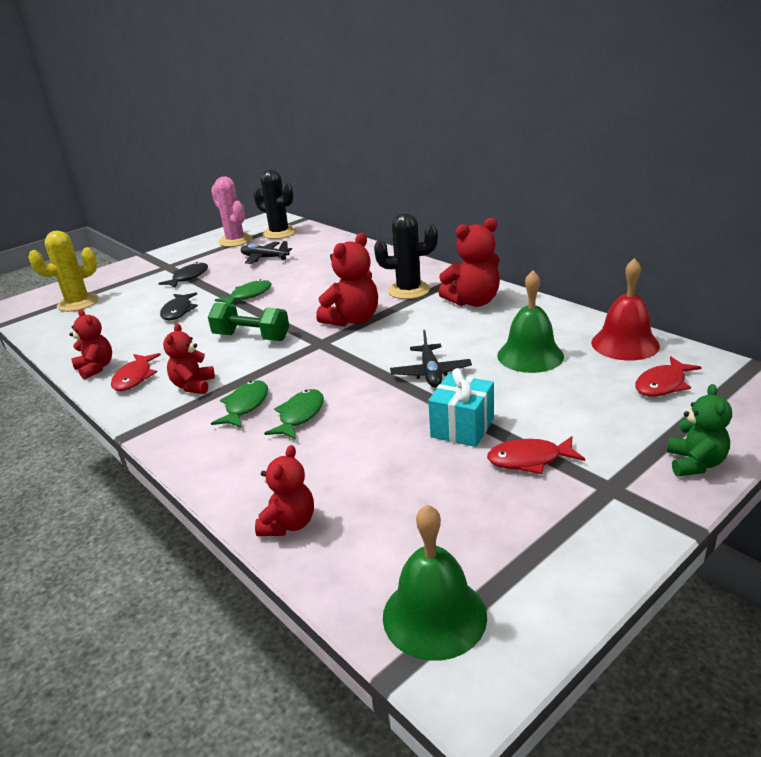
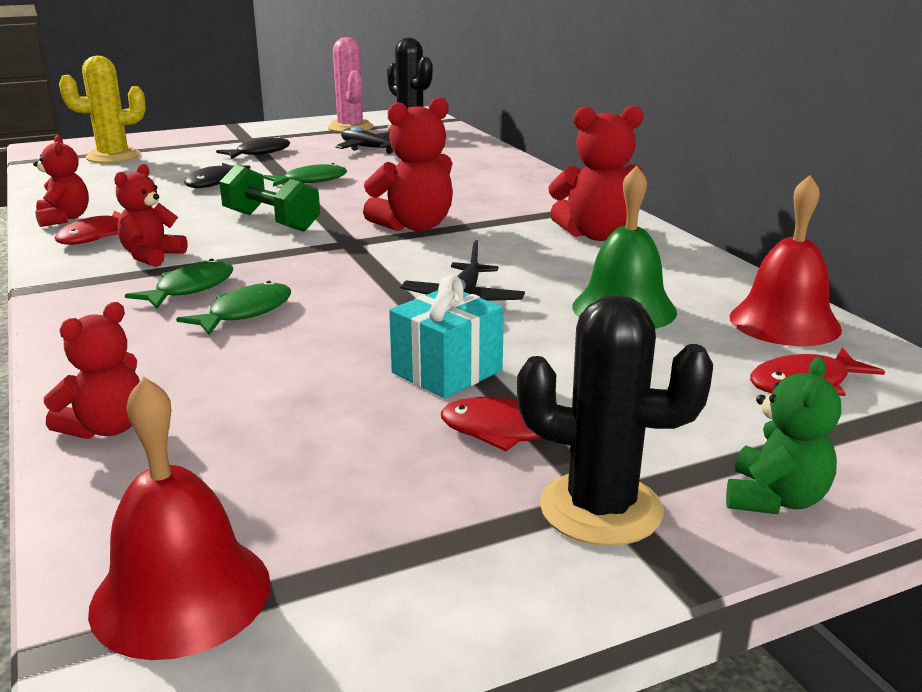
camera: 15 degrees right, 5 degrees down
black cactus [374,212,438,299] -> black cactus moved to [517,295,713,546]
green bell [383,504,487,661] -> red bell [88,376,271,660]

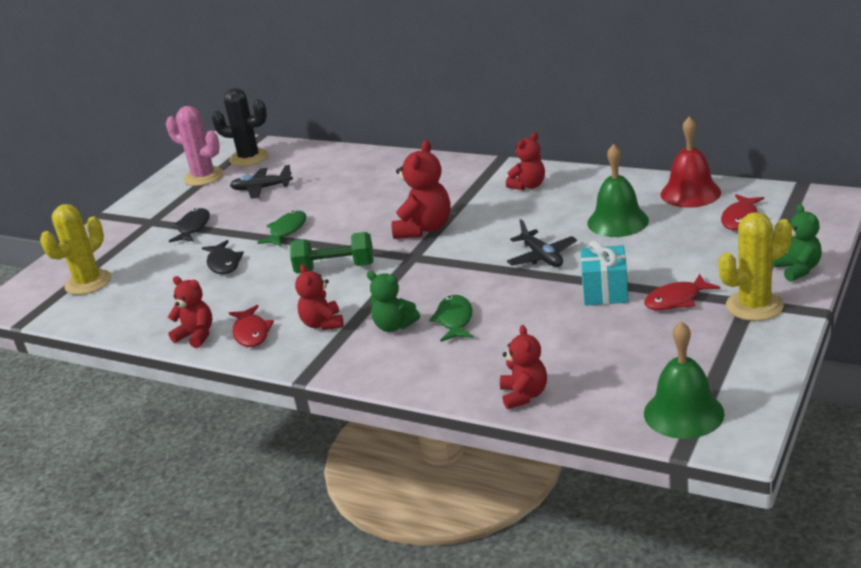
camera: 35 degrees left, 5 degrees up
red bell [88,376,271,660] -> green bell [644,321,724,439]
green fish [125,259,233,309] -> green teddy bear [367,271,420,332]
black cactus [517,295,713,546] -> yellow cactus [719,212,792,321]
red teddy bear [549,105,643,241] -> red teddy bear [506,132,545,190], size x0.65

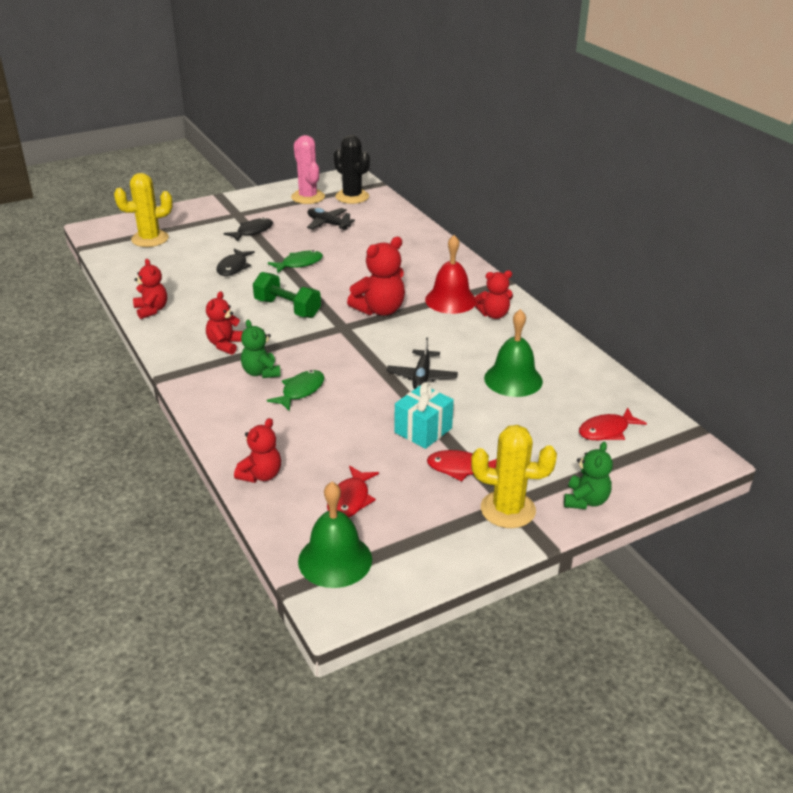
camera: 30 degrees right, 5 degrees up
red fish [229,305,274,347] -> red fish moved to [327,466,379,517]
red bell [661,117,721,208] -> red bell moved to [425,235,477,314]

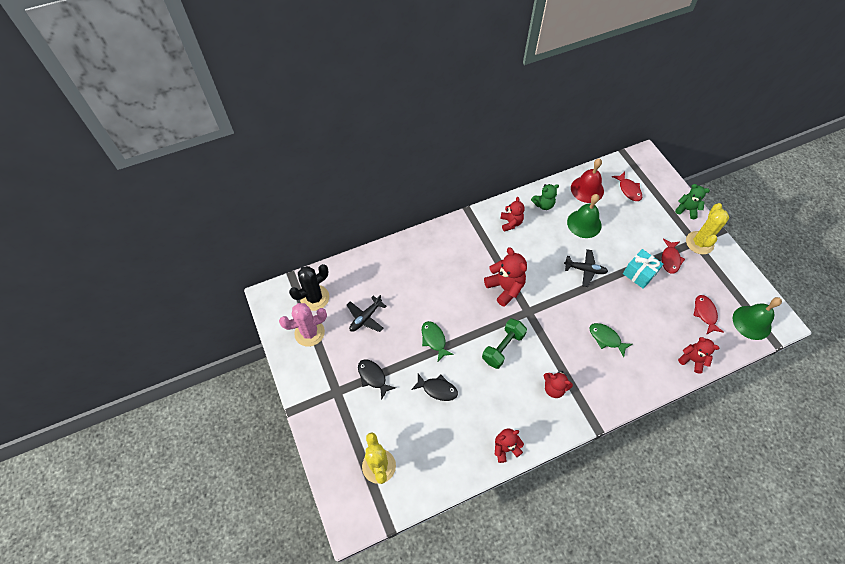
camera: 85 degrees left, 25 degrees up
green teddy bear [241,320,281,378] -> green teddy bear moved to [531,184,559,210]
red fish [327,466,379,517] -> red fish turned 120 degrees counterclockwise [693,295,724,335]
red bell [425,235,477,314] -> red bell moved to [571,158,604,203]

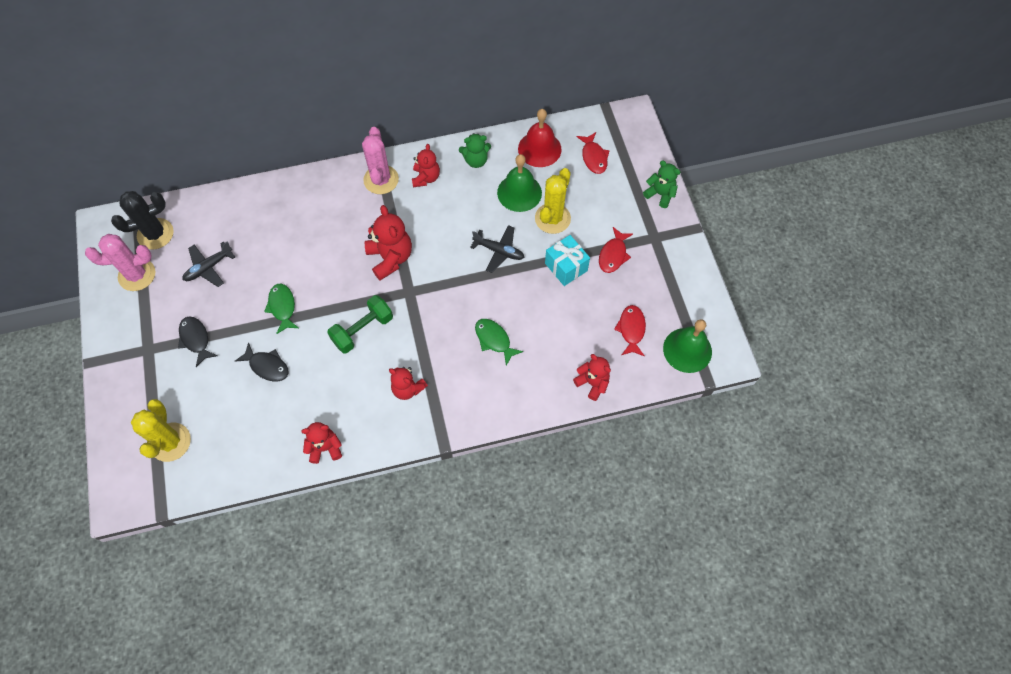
camera: 10 degrees right, 5 degrees up
yellow cactus [686,203,729,254] -> yellow cactus moved to [535,168,571,234]
none -> pink cactus [362,127,399,194]

